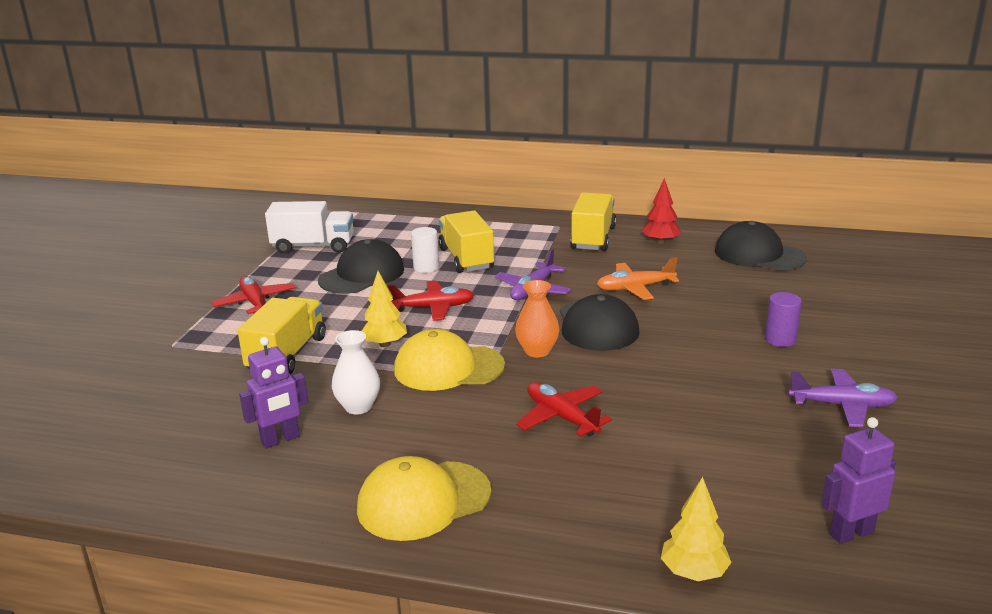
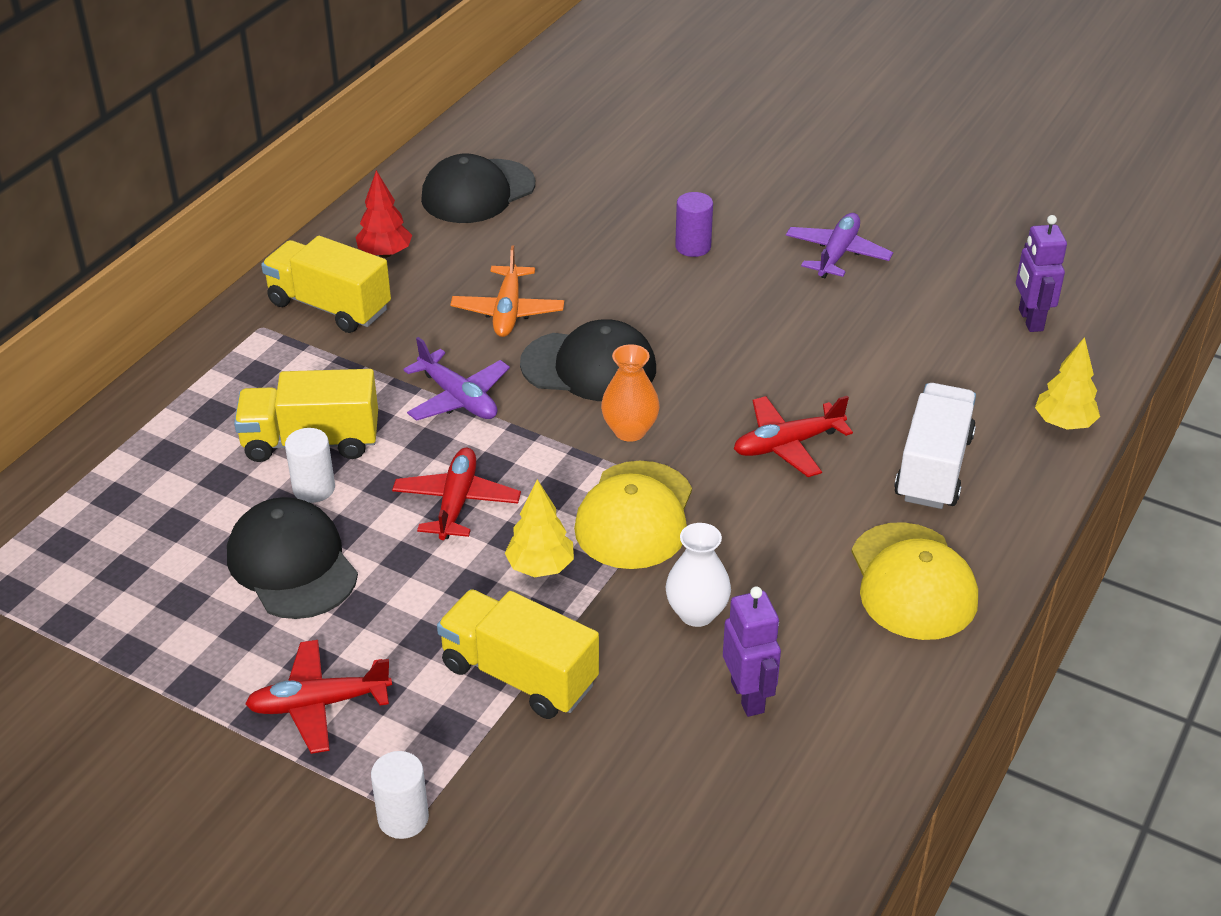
camera: 75 degrees left, 15 degrees up
white truck [265,201,354,254] -> white truck moved to [894,383,976,509]
none -> white cylinder [371,751,429,839]

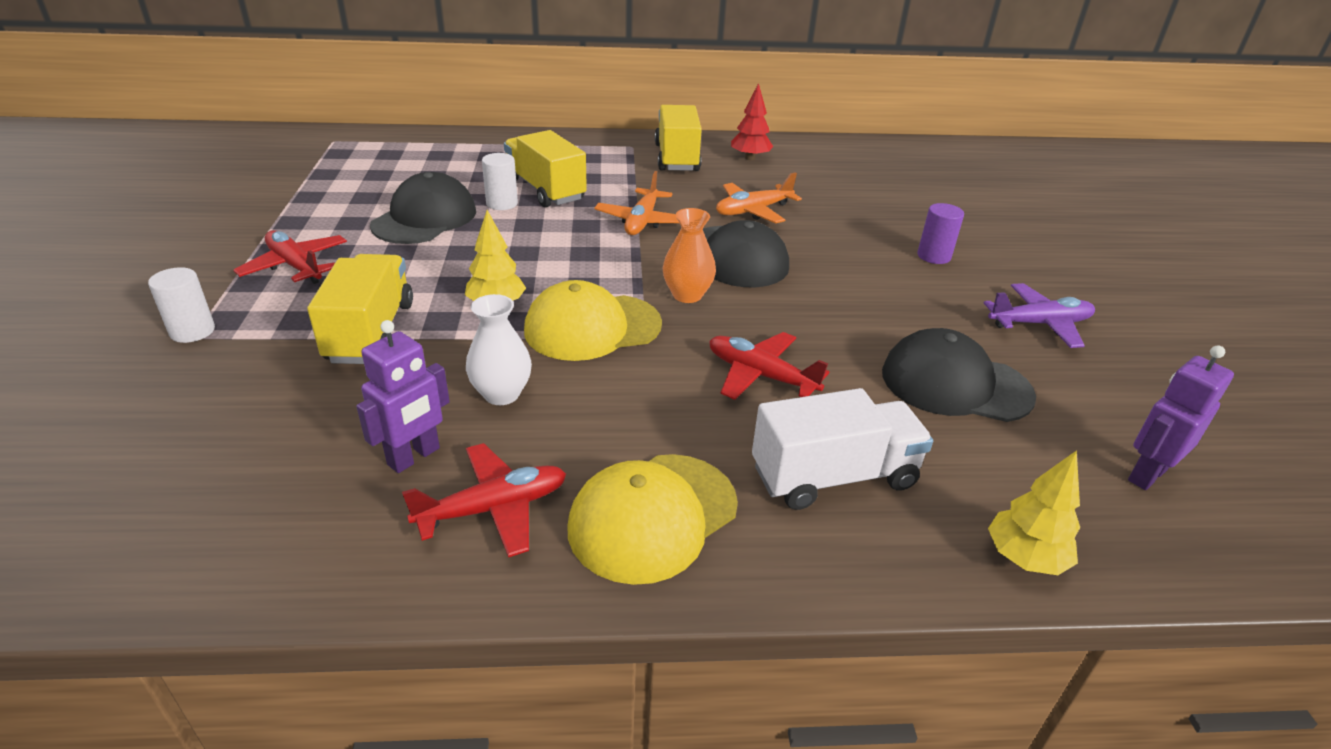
camera: 55 degrees right, 5 degrees down
red plane [392,448,521,540] -> red plane moved to [402,443,566,557]
purple plane [403,337,510,421] -> orange plane [594,171,679,235]
black cap [421,153,535,223] -> black cap moved to [882,328,1036,422]

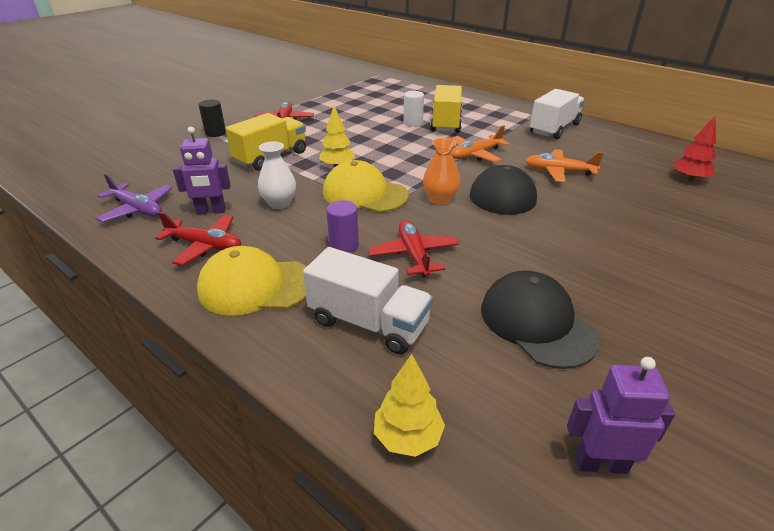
camera: 45 degrees right, 0 degrees up
white cylinder [148,267,215,343] -> black cylinder [198,100,226,137]
black cap [370,172,476,244] -> none
yellow truck [655,105,702,171] -> white truck [530,89,585,139]
red tree [731,83,773,160] -> red tree moved to [673,116,716,181]
purple cylinder [917,203,964,264] -> purple cylinder moved to [326,200,359,253]
purple plane [984,283,1095,348] -> purple plane moved to [96,174,173,222]

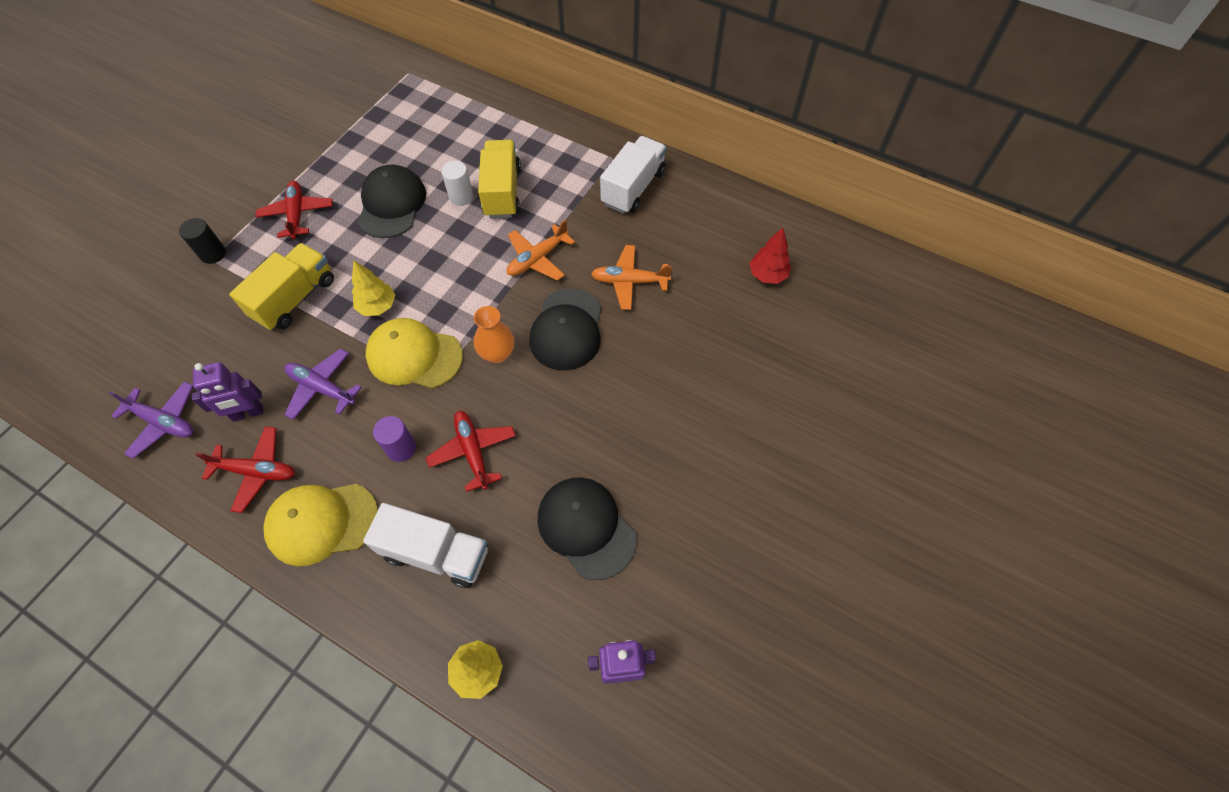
camera: 10 degrees left, 25 degrees up
white vase [258,141,296,209] -> purple plane [284,349,362,420]
none -> black cap [358,165,426,238]

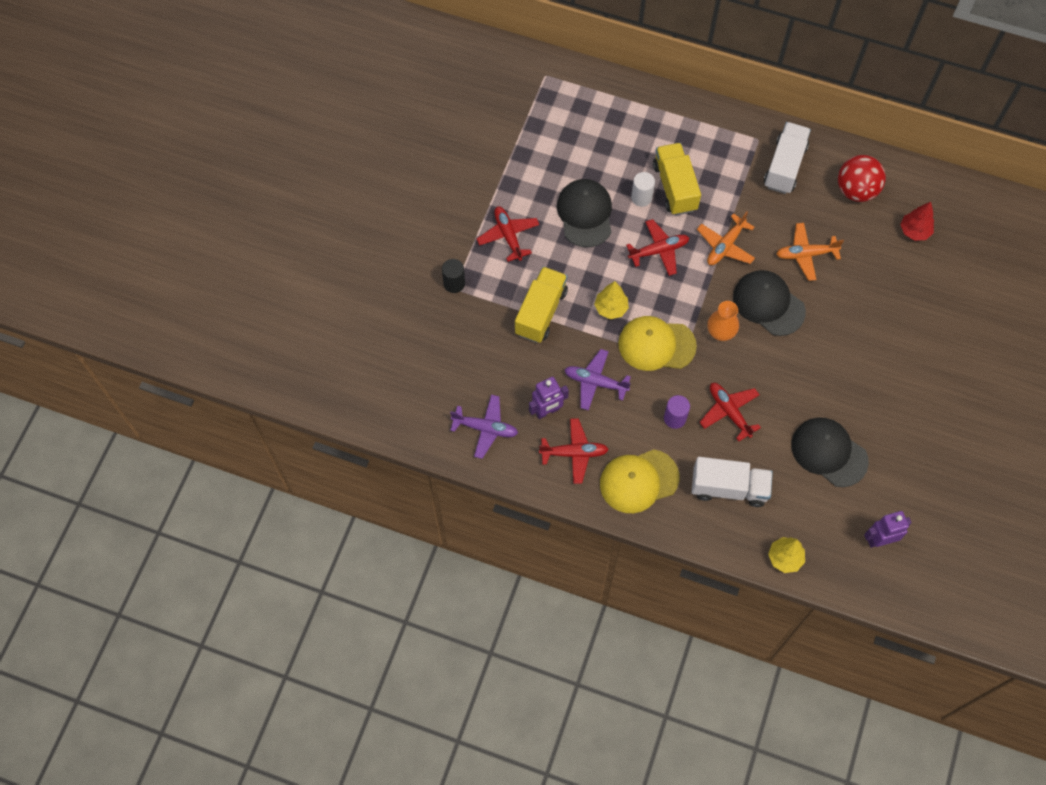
camera: 10 degrees left, 5 degrees up
black cap [529,289,601,371] -> black cap turned 135 degrees clockwise [733,270,806,336]
none -> red plane [626,219,689,276]
none -> red ball [838,155,886,202]

